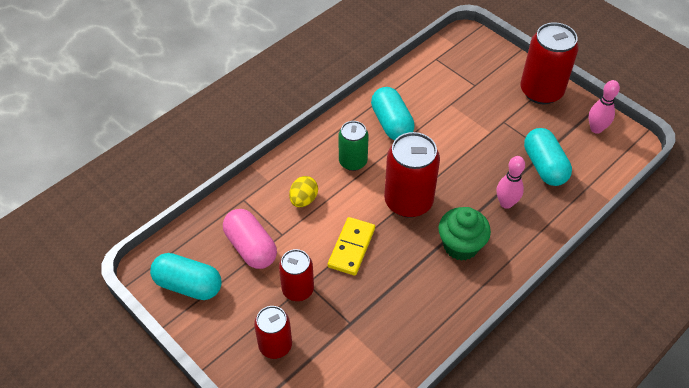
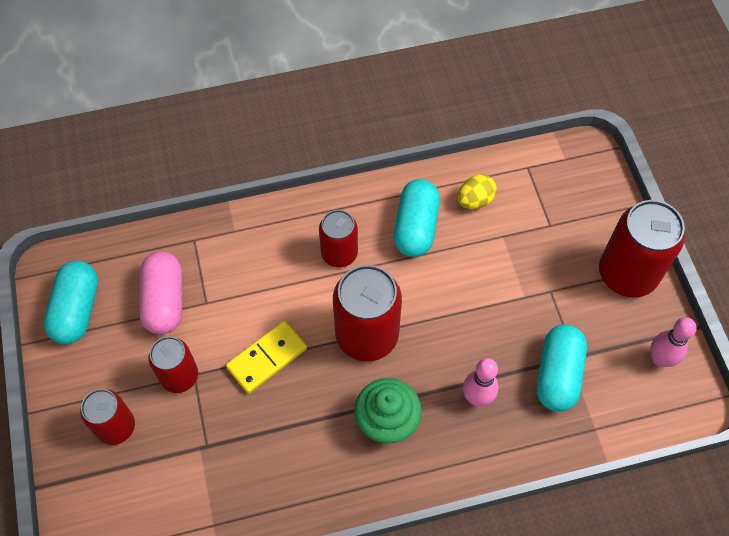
camera: 30 degrees right, 10 degrees up
turquoise capsule [150,253,221,300] -> turquoise capsule turned 45 degrees clockwise [44,261,98,344]
yellow egg [289,176,318,207] -> yellow egg moved to [458,174,497,209]
green can [338,121,369,171] -> red can [319,210,358,268]

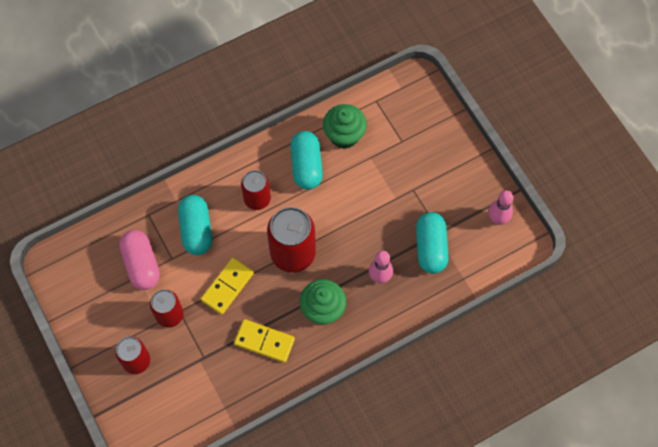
camera: 15 degrees left, 5 degrees up
turquoise capsule [44,261,98,344] -> turquoise capsule moved to [178,195,212,255]
yellow egg [458,174,497,209] -> green cupcake [323,104,367,149]
red can [599,200,685,298] -> none
none -> yellow domino [234,319,295,363]

